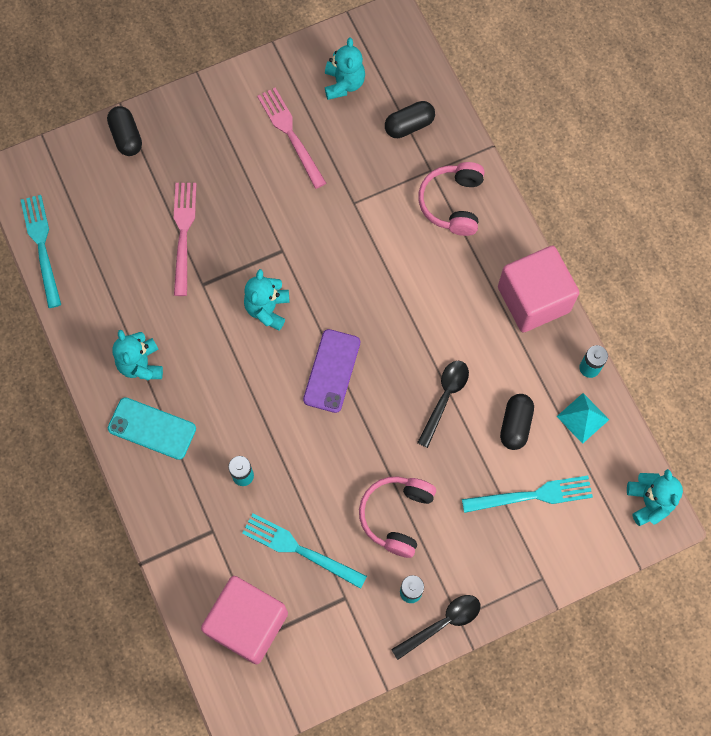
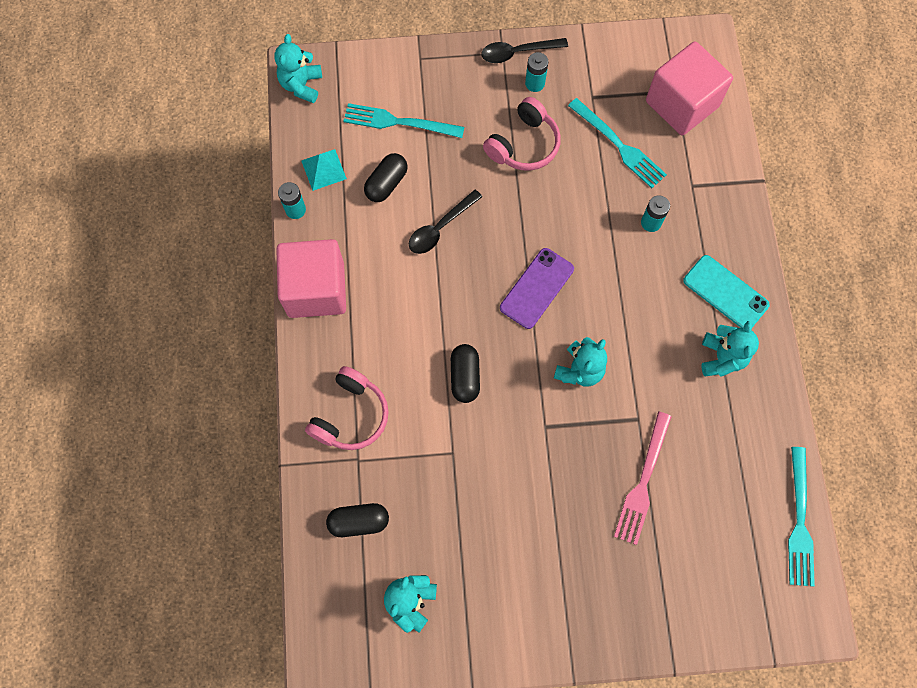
camera: 160 degrees left, 0 degrees up
black capsule [107,106,142,156] -> black capsule moved to [451,344,480,403]
pink fork [257,88,326,189] -> none

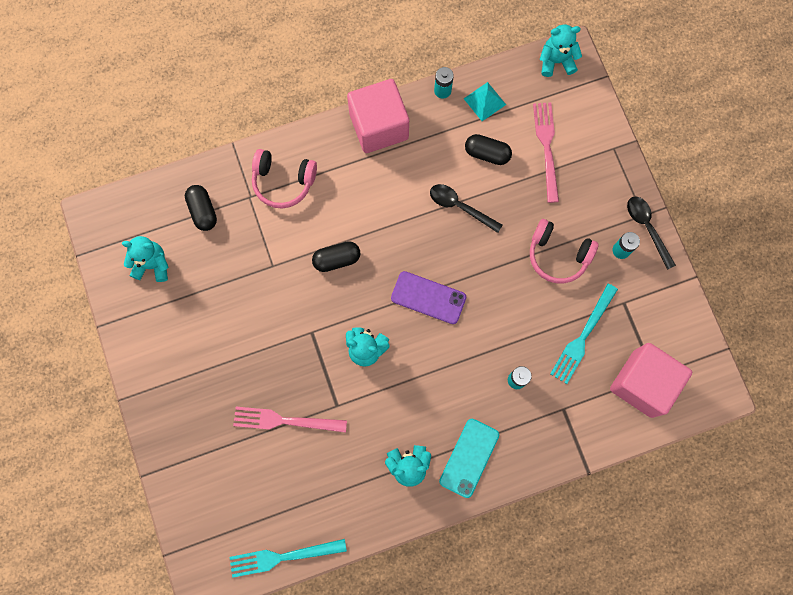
camera: 75 degrees right, 5 degrees up
turquoise fork [343,103,464,138] -> pink fork [533,102,559,203]

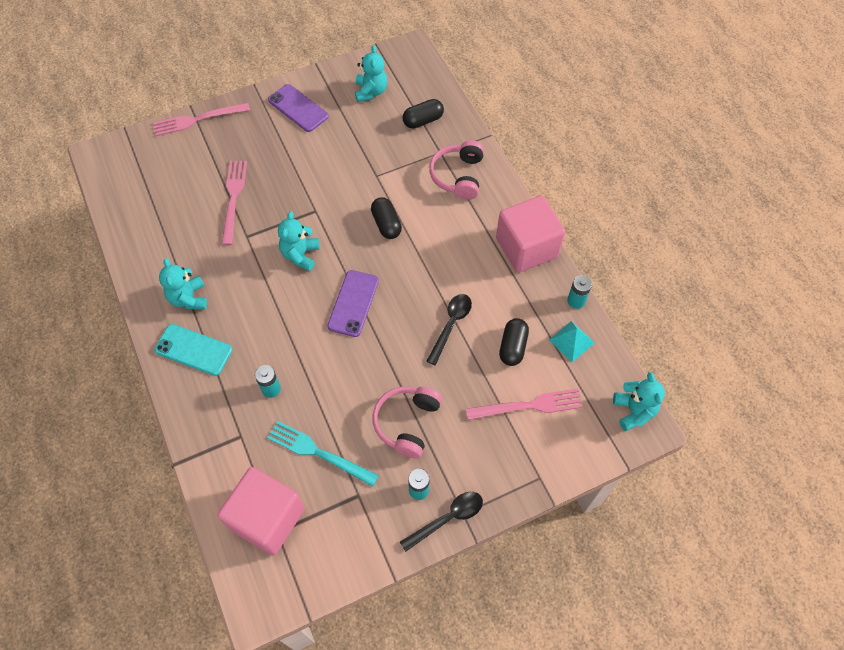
camera: 85 degrees right, 15 degrees down
turquoise fork [229,539,347,578] -> none
none -> pink fork [153,103,250,136]
none -> purple phone [268,84,329,132]

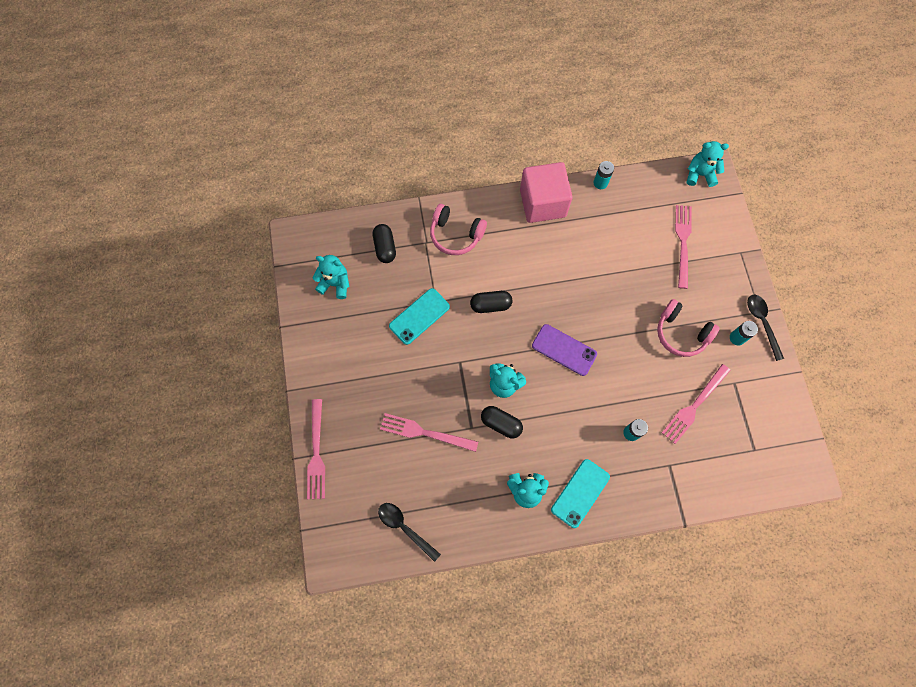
camera: 75 degrees left, 10 degrees up
pink cube [217,467,305,556] -> none
turquoise fork [267,421,379,487] -> pink fork [662,364,731,444]
purple phone [268,84,329,132] -> none
black spoon [426,294,472,365] -> black spoon moved to [378,503,441,562]
black capsule [499,318,529,366] -> black capsule moved to [481,406,523,439]
turquoise pyramid [549,321,595,362] -> none
none -> turquoise phone [389,288,450,345]

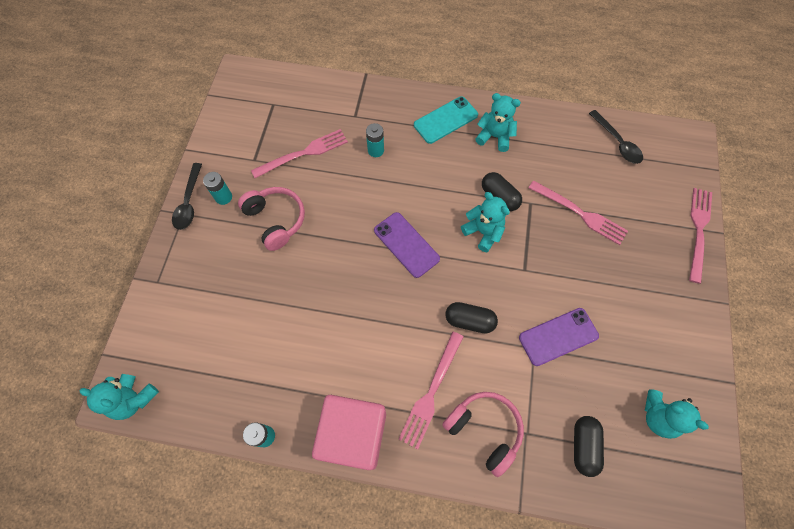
camera: 160 degrees left, 5 degrees down
turquoise phone [389,288,450,345] -> purple phone [519,308,599,366]
pink fork [675,205,692,289] -> pink fork moved to [399,331,463,449]

